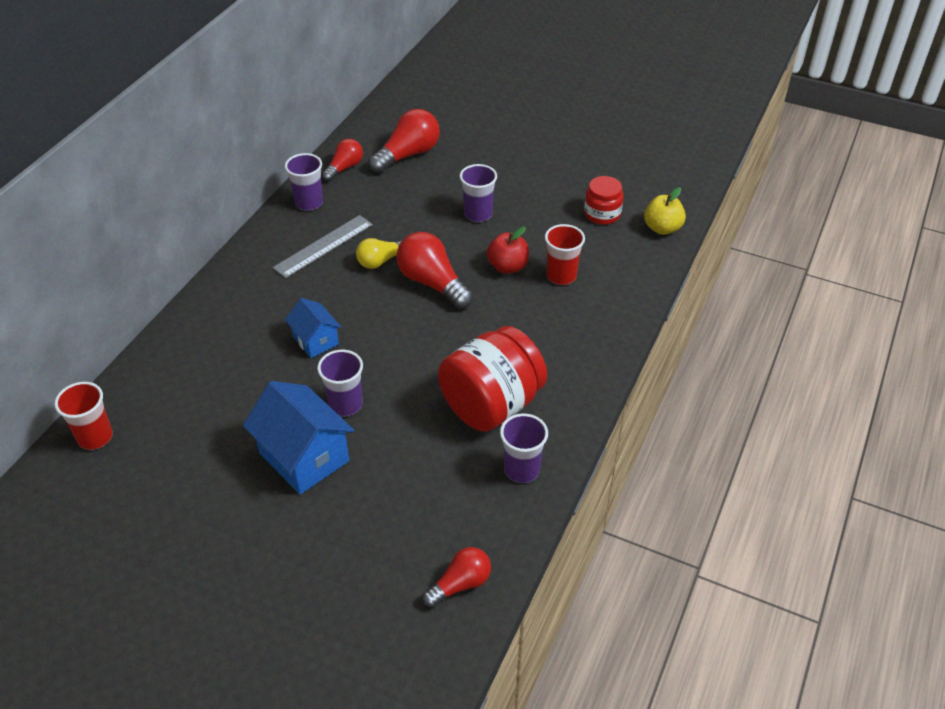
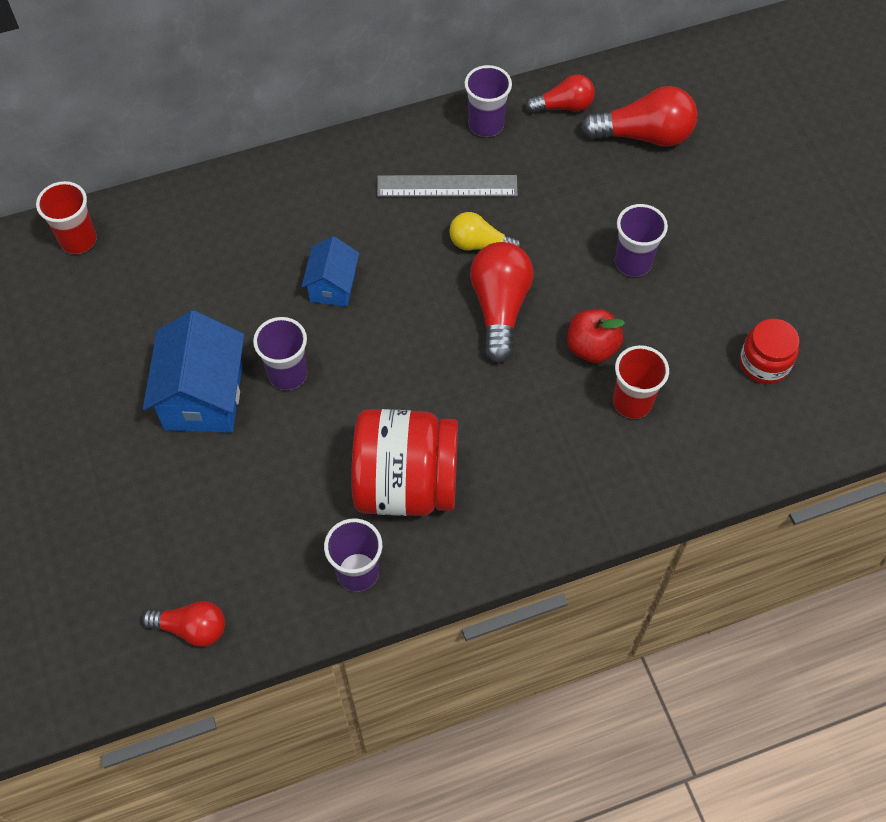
camera: 45 degrees right, 15 degrees up
yellow apple [644,187,686,235] -> none

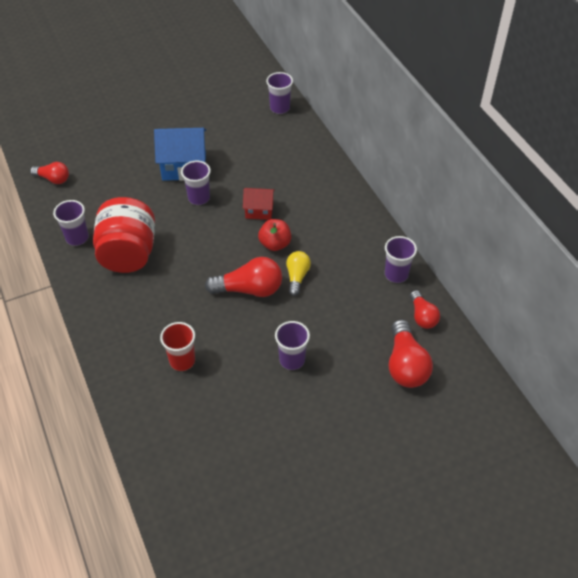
camera: 85 degrees right, 10 degrees down
red cup [36,181,97,254] -> purple cup [266,72,293,114]
red light bulb [142,601,225,647] -> red light bulb turned 75 degrees counterclockwise [30,162,69,184]
blue house [301,236,359,307] -> red house [243,188,275,220]
grey ruler [377,175,518,197] -> none
red apple [567,309,625,363] -> red apple moved to [258,219,291,251]
red jar [740,319,799,384] -> none

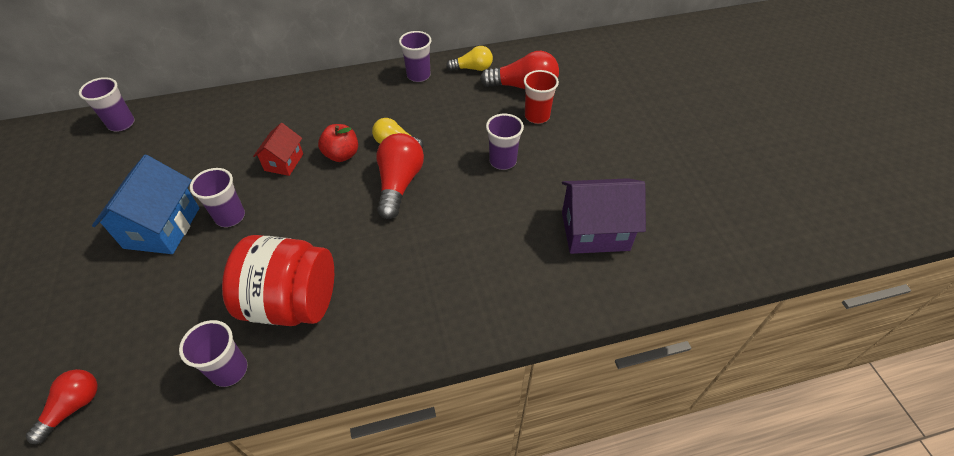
camera: 80 degrees left, 0 degrees up
red cup [160,322,195,371] -> red cup moved to [524,70,559,124]
red light bulb [410,290,440,329] -> yellow light bulb [446,46,493,71]
none -> purple house [562,178,646,254]

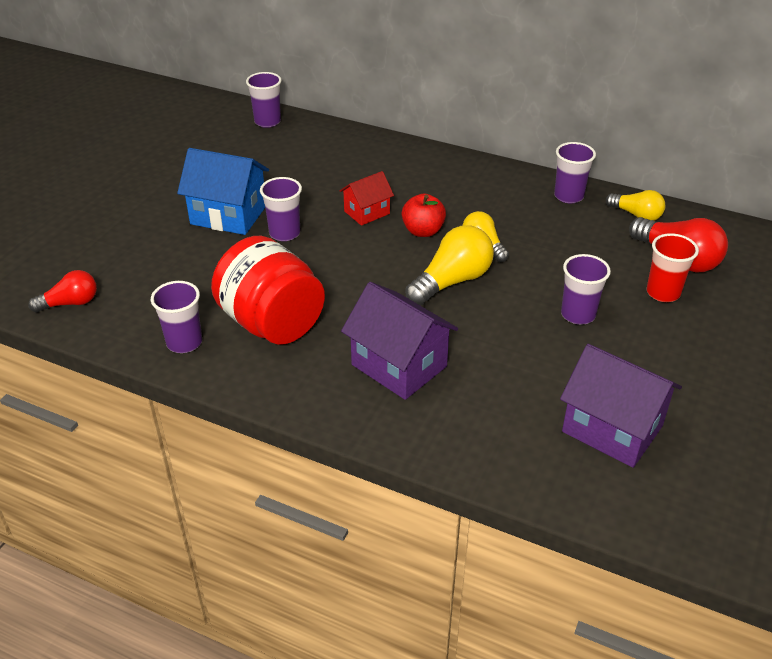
camera: 40 degrees right, 10 degrees down
blue house [92,155,199,254] -> blue house turned 60 degrees clockwise [177,148,269,235]
red light bulb [376,133,424,219] -> yellow light bulb [405,225,494,305]
none -> purple house [341,282,458,400]

